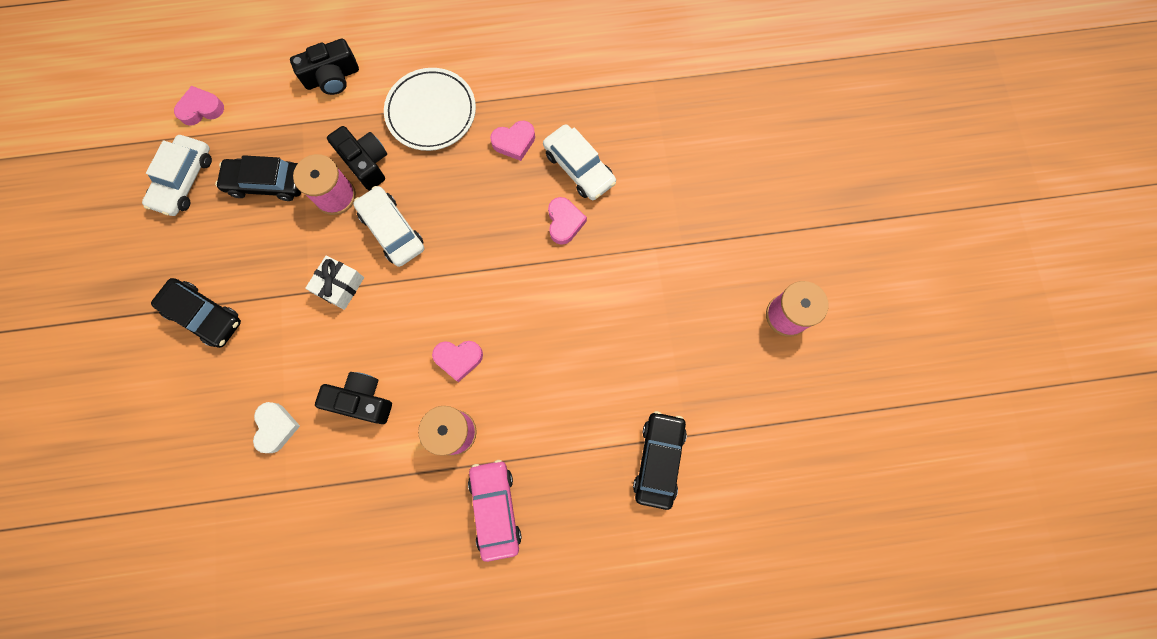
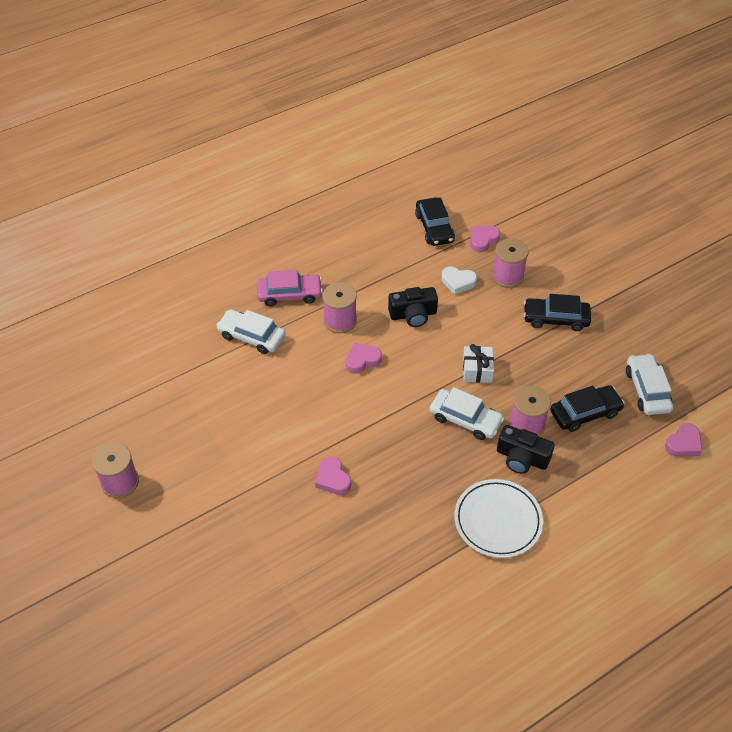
camera: 155 degrees right, 25 degrees down
white heart [253,402,300,453] -> white heart turned 45 degrees counterclockwise [441,267,477,295]
black camera [290,39,359,95] -> none
pink car [468,460,522,562] -> pink car turned 60 degrees counterclockwise [257,270,323,306]
pink heart [490,121,535,161] -> pink heart moved to [470,226,500,252]
white car [543,124,616,200] -> white car moved to [216,309,285,354]
black car [633,411,687,510] -> black car moved to [415,197,455,246]
none -> pink spool [492,238,529,288]

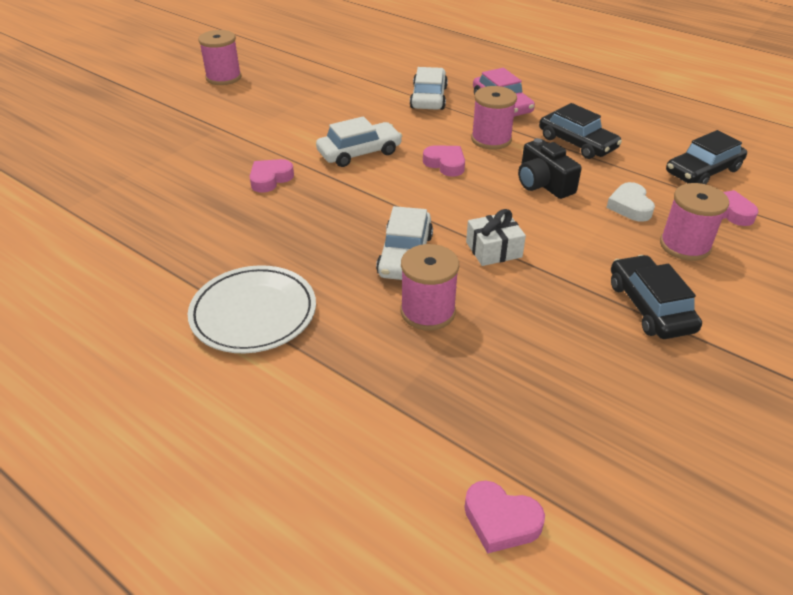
camera: 70 degrees right, 10 degrees down
black camera [497,425,555,474] -> none
black car [550,385,625,432] -> black car moved to [539,103,622,159]
white car [626,354,673,415] -> white car moved to [316,116,402,167]

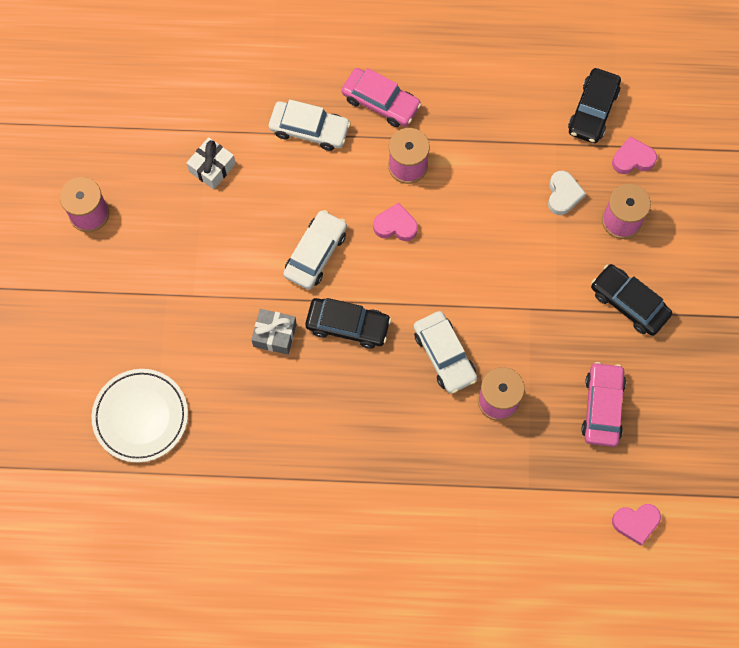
camera: 35 degrees left, 30 degrees up
white plate [188,265,316,353] -> white plate moved to [92,369,188,463]
pink heart [249,159,294,193] -> grey gift [251,309,297,355]
white car [410,67,448,110] -> white car turned 135 degrees clockwise [269,100,351,151]
white gift [466,209,526,266] -> white gift moved to [187,137,236,189]
black camera [518,138,582,199] -> none
black car [539,103,622,159] -> black car moved to [305,298,391,349]
white heart [606,182,655,222] -> white heart turned 135 degrees counterclockwise [548,171,586,215]
none -> pink car [581,362,626,447]

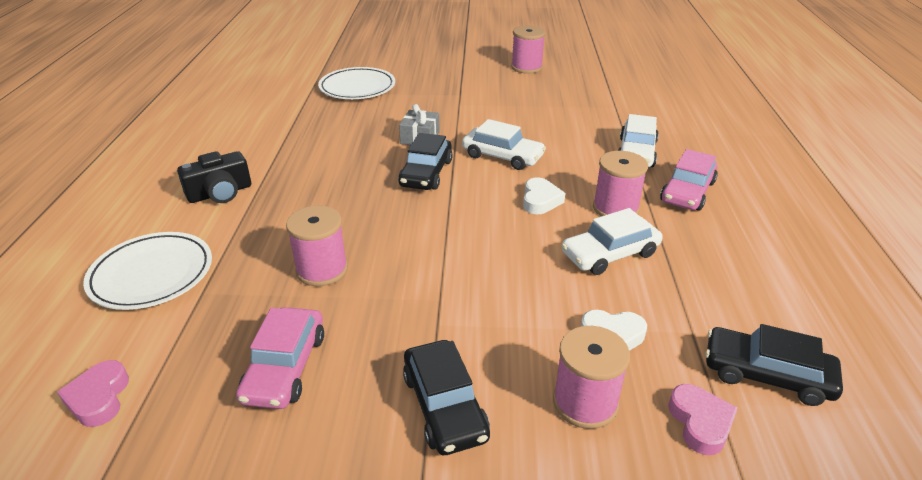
camera: 90 degrees right, 35 degrees down
white gift [187,137,236,189] -> none
pink heart [373,203,418,241] -> white heart [523,177,565,214]
white car [413,311,477,394] -> white car moved to [561,208,663,275]
pink car [581,362,626,447] -> pink car turned 90 degrees clockwise [236,307,324,409]
black car [591,264,672,336] -> black car turned 120 degrees clockwise [403,340,490,455]
none -> white plate [83,232,212,310]
none -> black camera [177,151,251,203]

